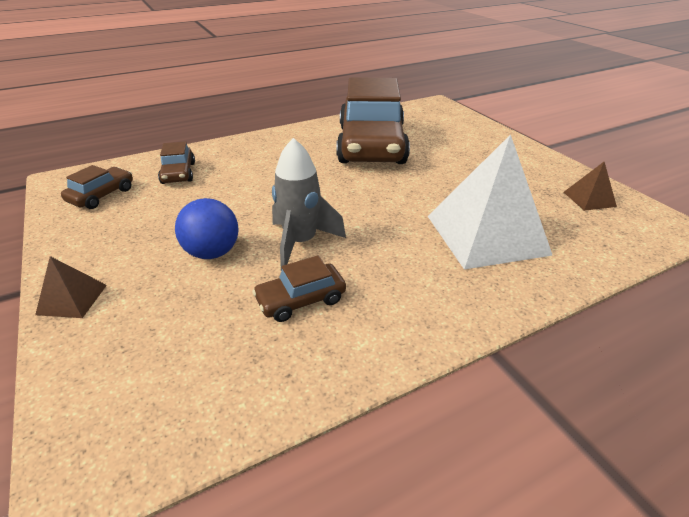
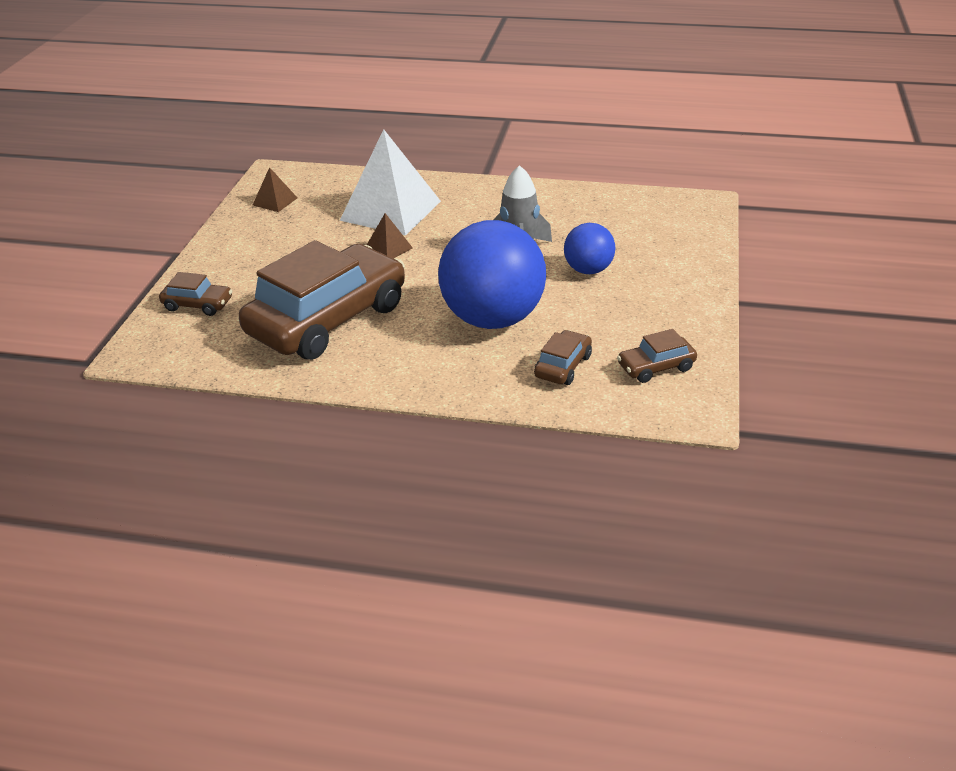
camera: 140 degrees left, 0 degrees up
brown pyramid [35,256,107,318] -> brown pyramid moved to [367,213,413,259]
brown car [252,255,346,322] -> brown car moved to [159,272,232,316]
none -> blue ball [438,220,546,329]

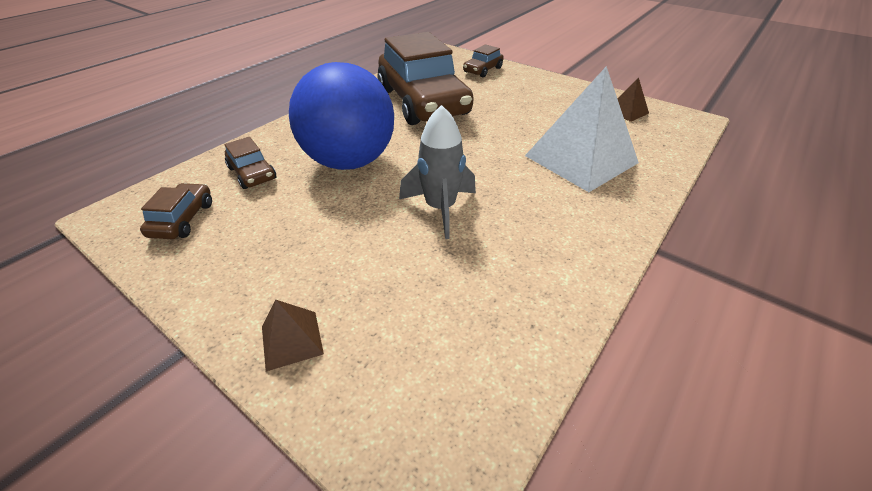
camera: 115 degrees right, 5 degrees up
brown pyramid [367,213,413,259] -> brown pyramid moved to [262,300,324,371]
blue ball [564,223,616,274] -> none

